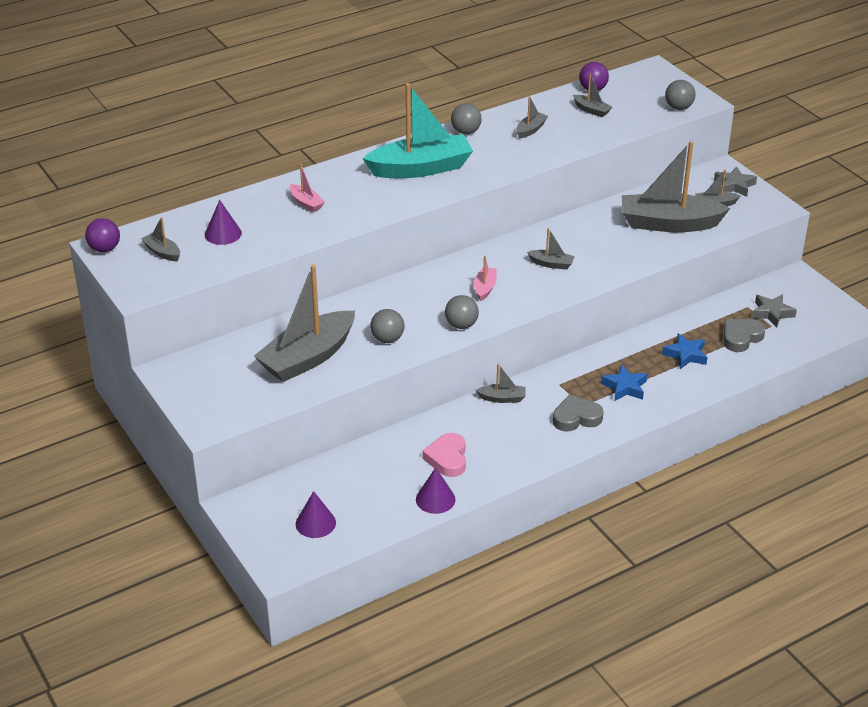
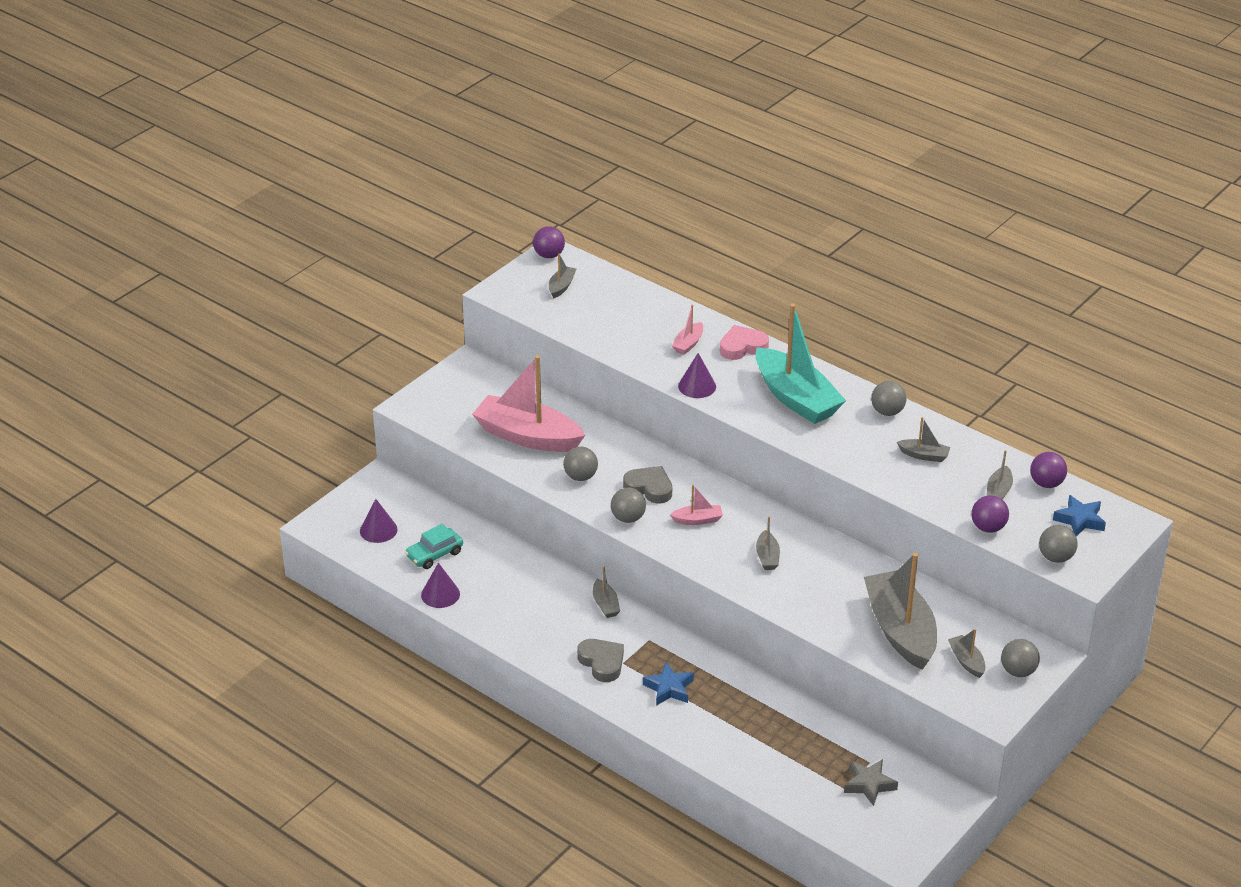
camera: 70 degrees right, 0 degrees up
purple cone [205,200,242,245] -> purple cone moved to [678,353,716,398]
grey boat [254,264,355,382] -> pink boat [472,355,585,452]
pink heart [422,433,466,477] -> pink heart moved to [720,325,769,360]
blue star [662,333,707,369] -> blue star moved to [1053,495,1106,536]
grey star [714,167,757,197] -> grey ball [1001,639,1040,677]
grey heart [724,319,766,352] -> grey heart moved to [623,466,672,504]
none -> turquoise car [405,524,463,569]
none -> purple ball [971,495,1009,533]

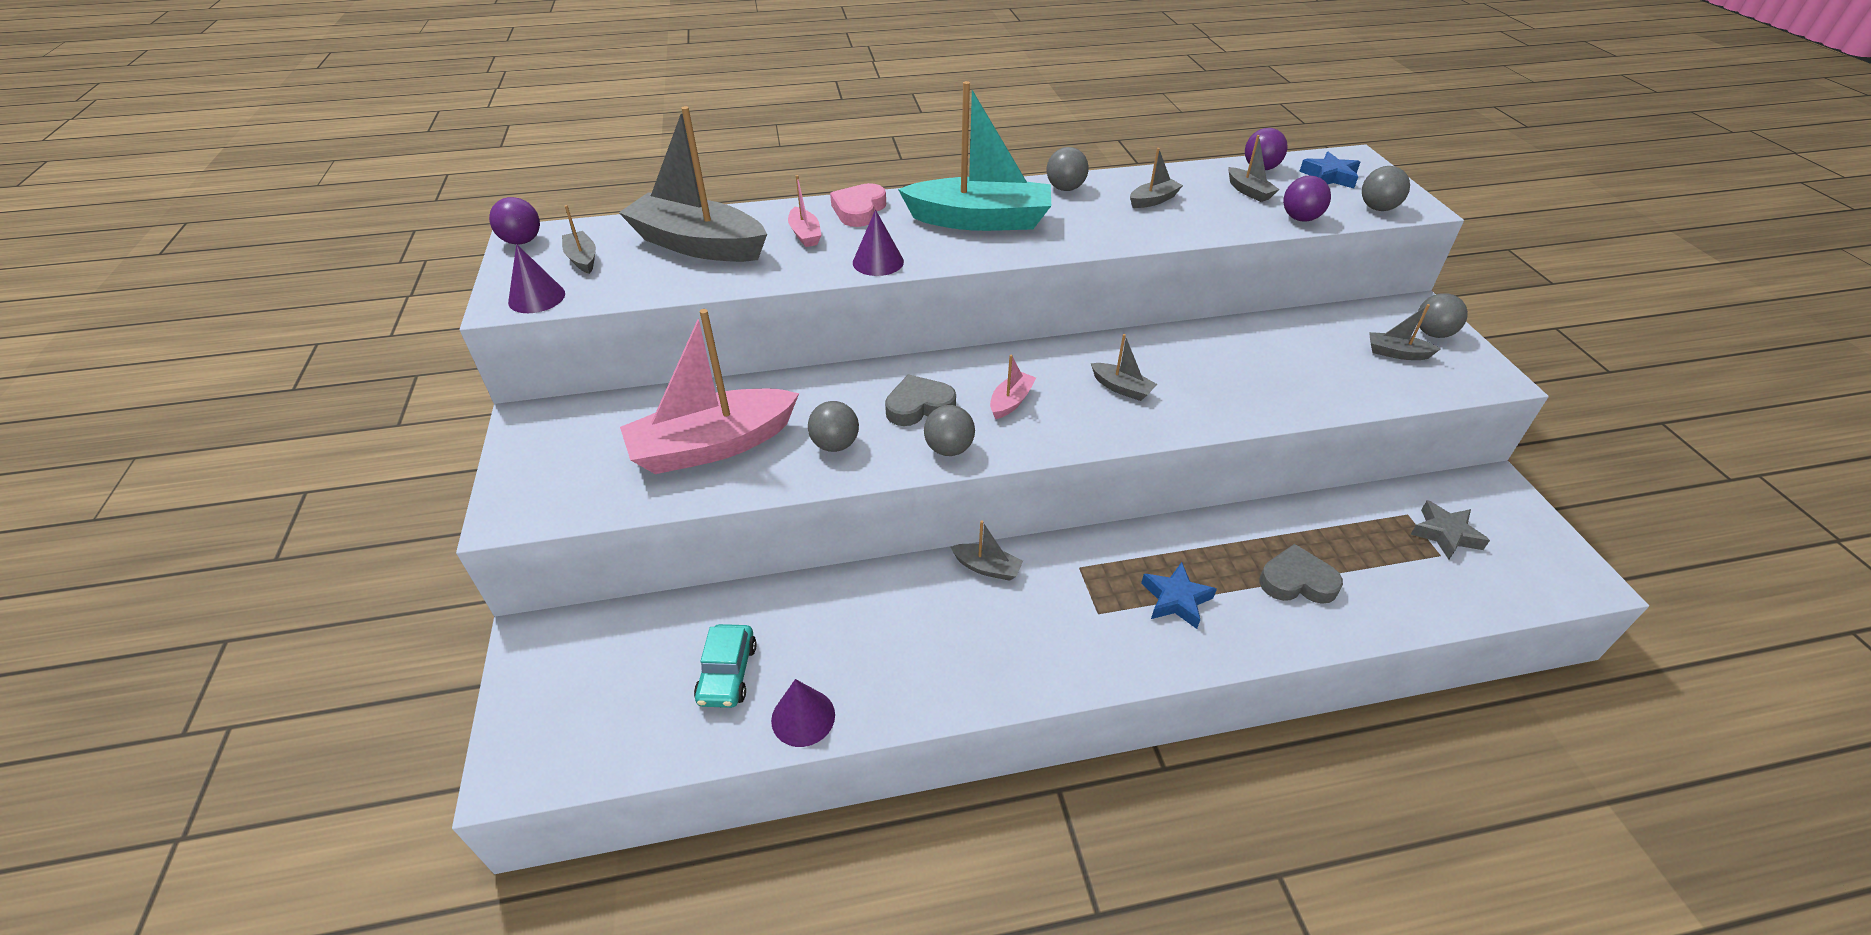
camera: 50 degrees left, 5 degrees up
purple cone [360,499,398,543] -> purple cone moved to [508,244,565,313]
grey heart [577,639,624,682] -> grey heart moved to [1259,544,1343,604]
grey boat [864,553,937,670] -> grey boat moved to [619,106,767,262]

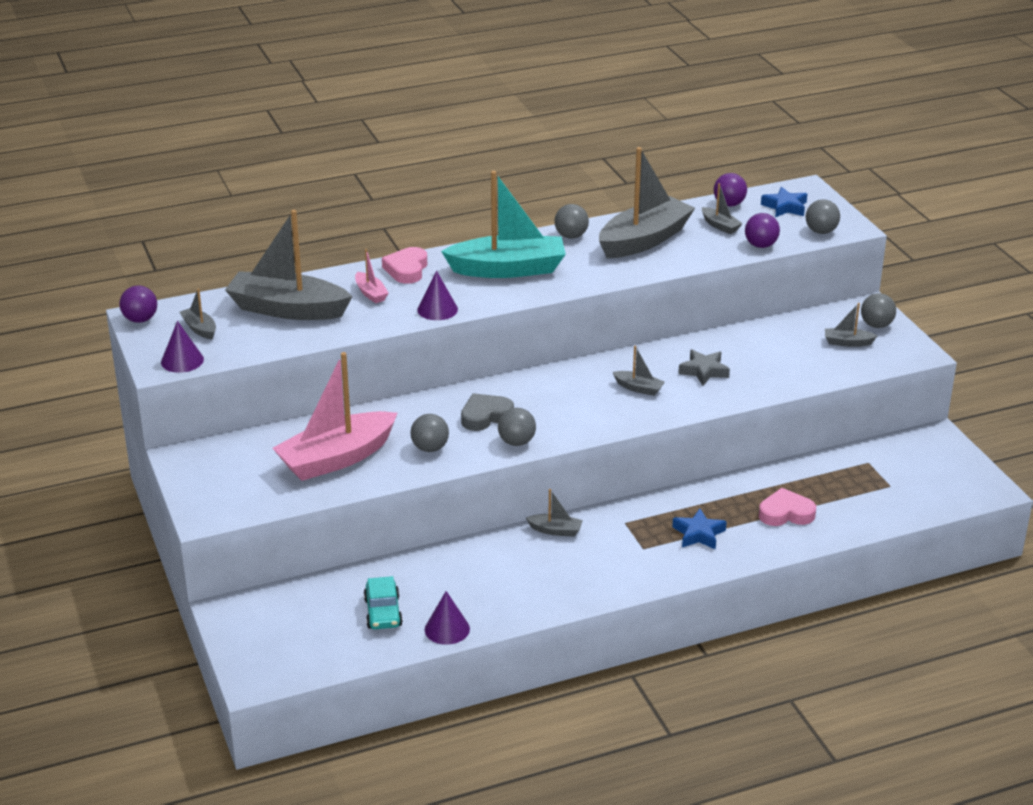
camera: 10 degrees left, 10 degrees down
pink boat [990,355,1036,419] -> none
grey boat [1130,148,1183,208] -> grey boat [599,147,695,258], size x2.33
grey heart [1259,544,1343,604] -> pink heart [759,488,816,526]
grey star [1411,500,1490,560] -> grey star moved to [678,350,730,386]

